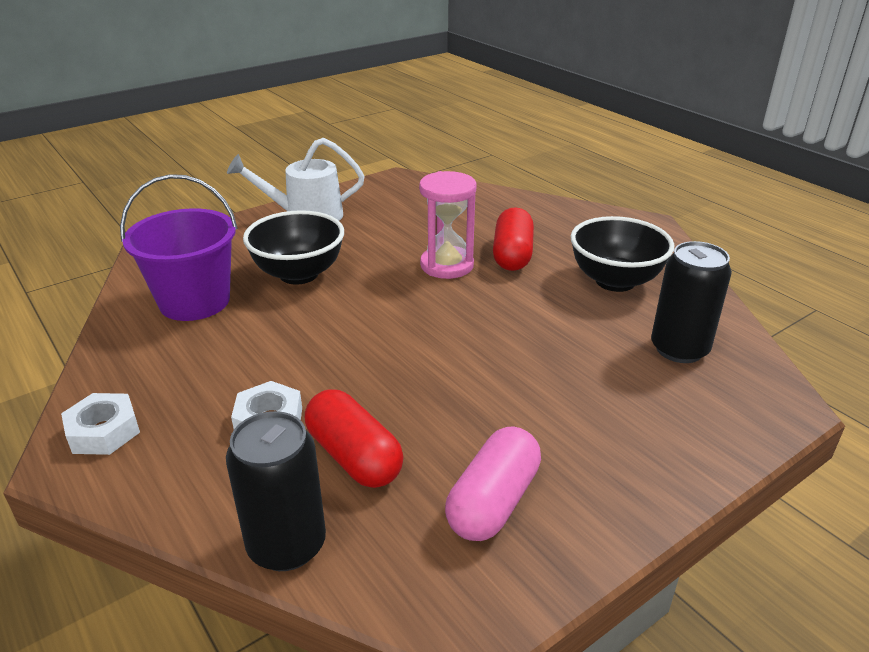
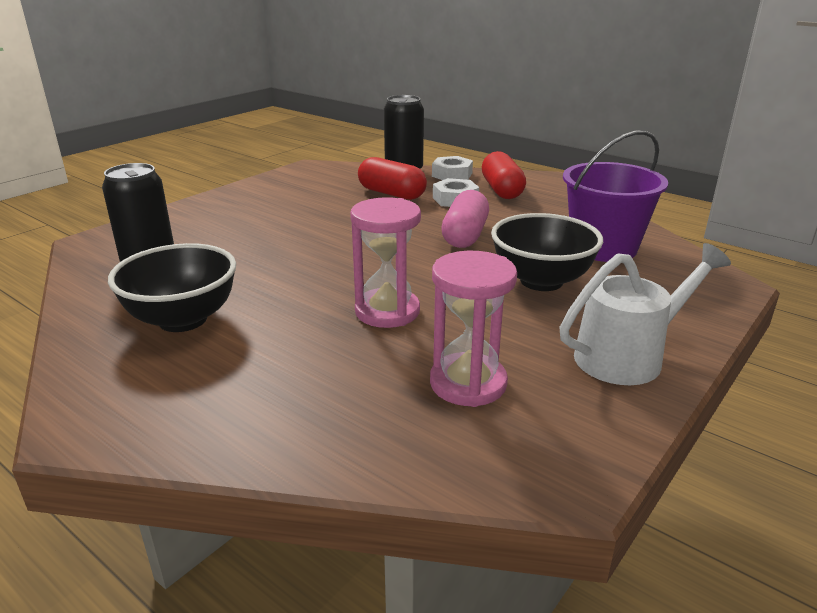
camera: 165 degrees right, 5 degrees down
white nut [61,393,140,455] -> white nut moved to [432,156,473,180]
pink capsule [445,426,541,541] -> pink capsule moved to [441,190,489,248]
red capsule [493,207,534,271] -> red capsule moved to [482,151,526,199]
none -> pink hourglass [430,251,517,407]

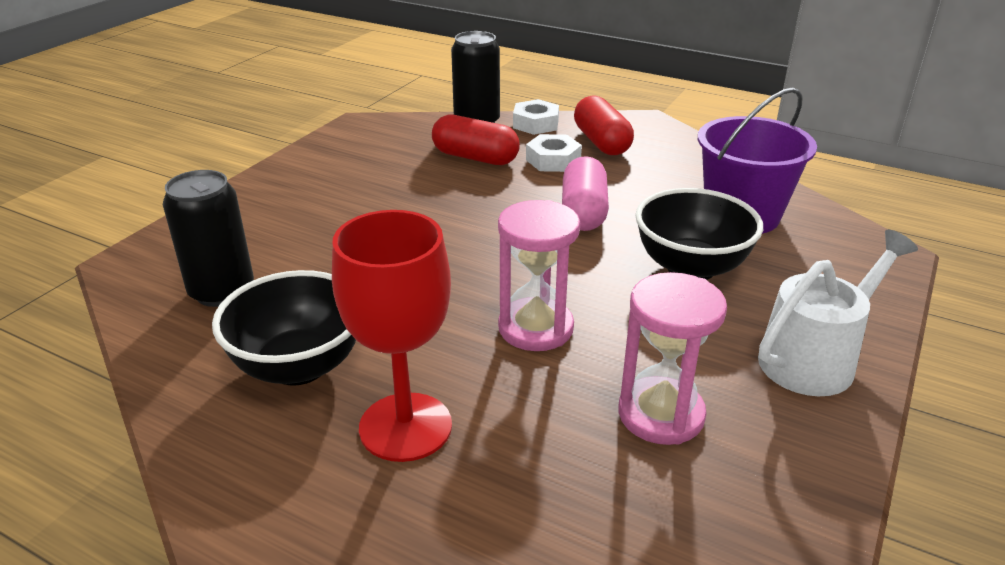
camera: 10 degrees left, 5 degrees up
none -> red goblet [332,210,452,462]

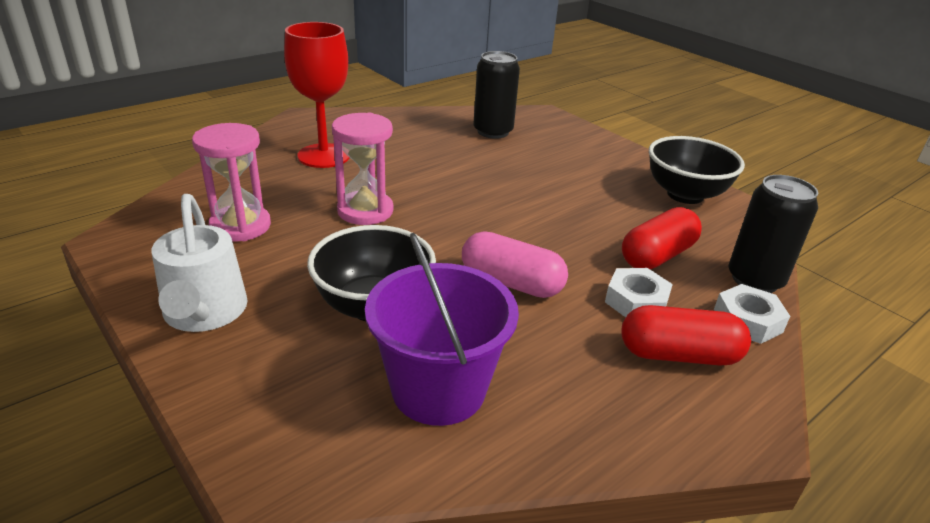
camera: 110 degrees right, 0 degrees up
black bowl [212,270,356,386] -> black bowl moved to [649,136,745,204]

